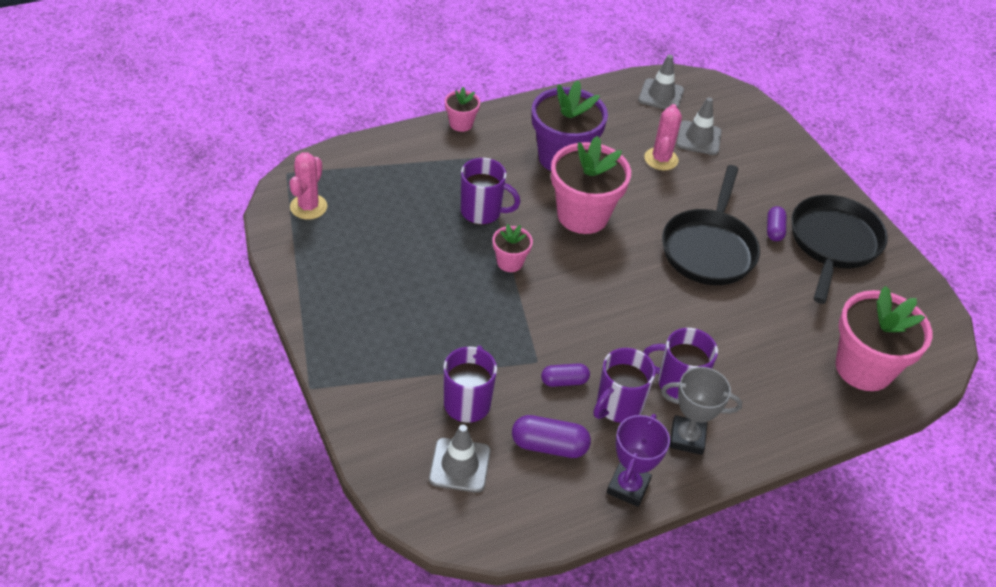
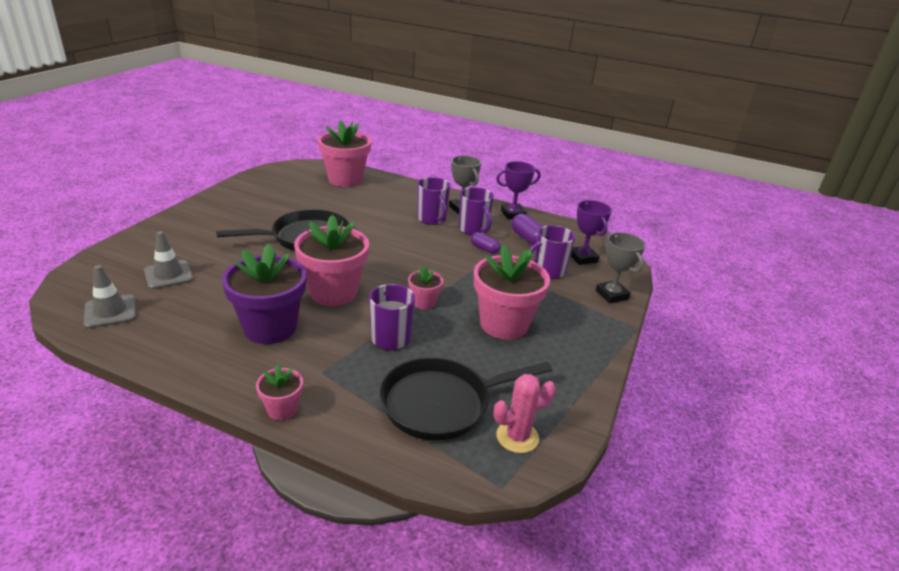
camera: 130 degrees left, 15 degrees down
grey traffic cone [429,425,491,493] -> purple trophy [571,200,612,265]
purple mug [594,348,656,423] -> purple mug turned 60 degrees clockwise [459,187,494,236]
pink cactus [644,104,682,170] -> none
purple capsule [767,206,786,241] -> none
black pan [791,195,888,304] -> black pan moved to [380,357,552,440]
none -> pink flower pot [474,245,550,339]
none -> grey trophy [596,232,645,303]

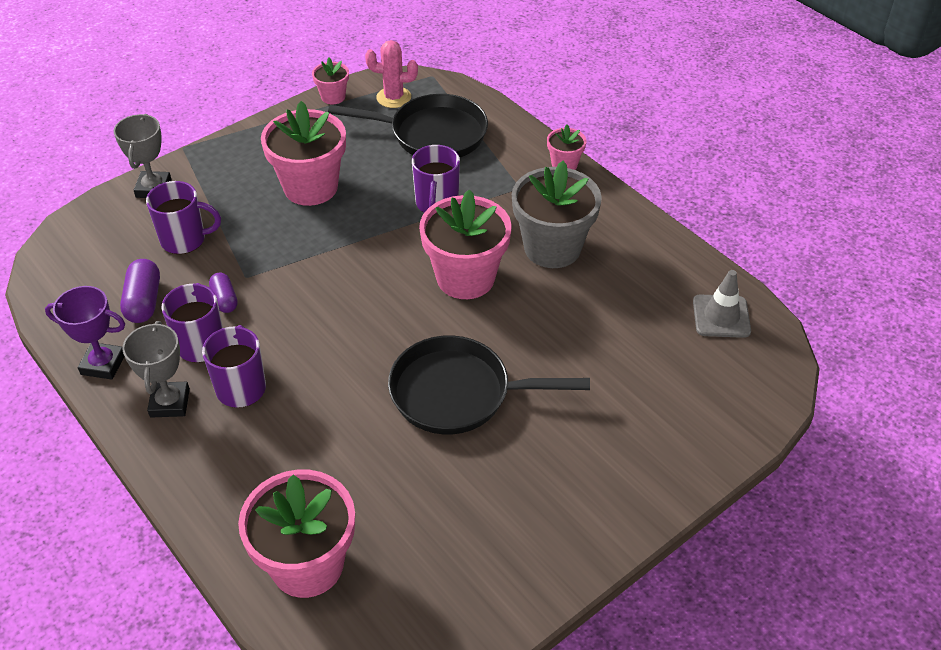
camera: 150 degrees left, 15 degrees up
grey traffic cone [144,231,193,289] -> none
purple flower pot [222,244,307,344] -> grey flower pot [512,161,602,268]
pink flower pot [408,266,443,310] -> pink flower pot moved to [312,58,349,105]
purple trophy [571,200,612,265] -> none

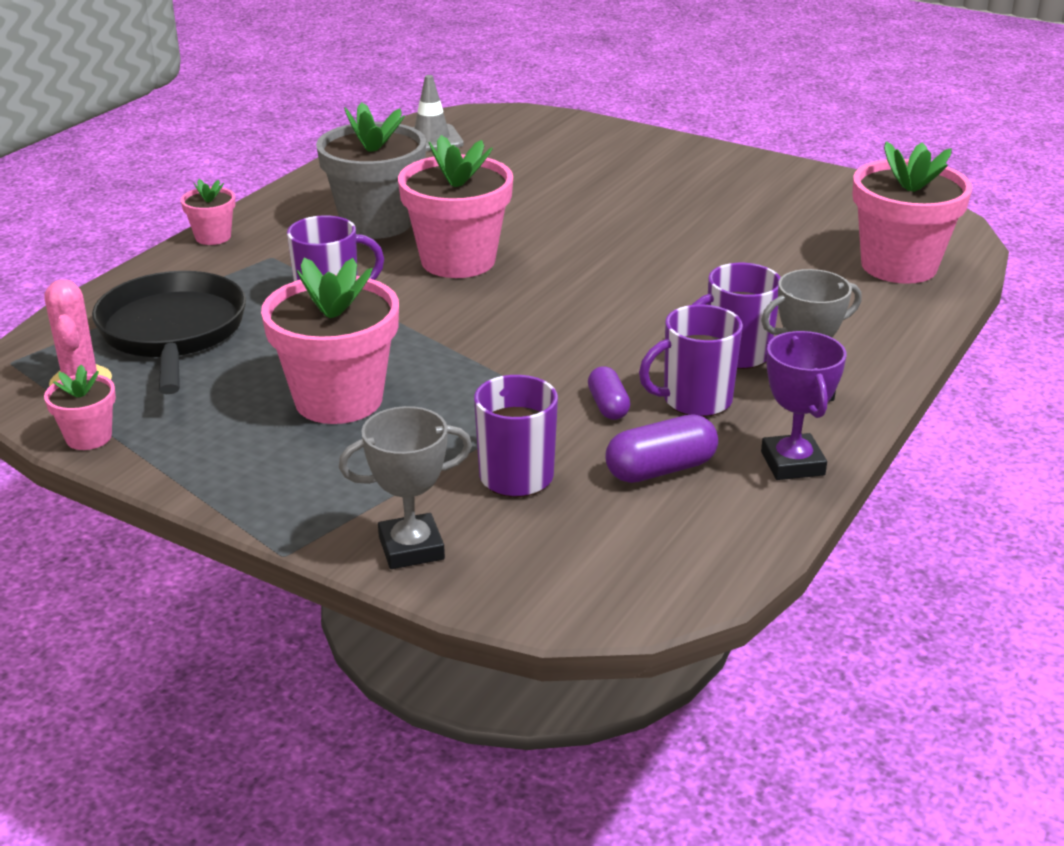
camera: 110 degrees left, 15 degrees down
purple capsule [209,272,238,313] -> purple capsule turned 60 degrees counterclockwise [588,366,630,420]
black pan [388,335,590,435] -> none

